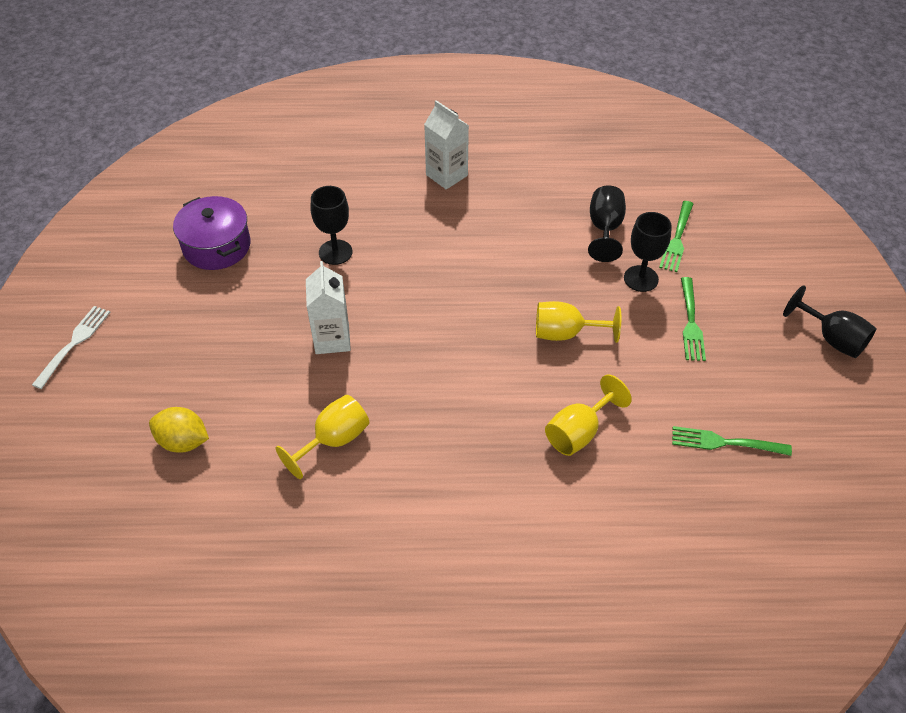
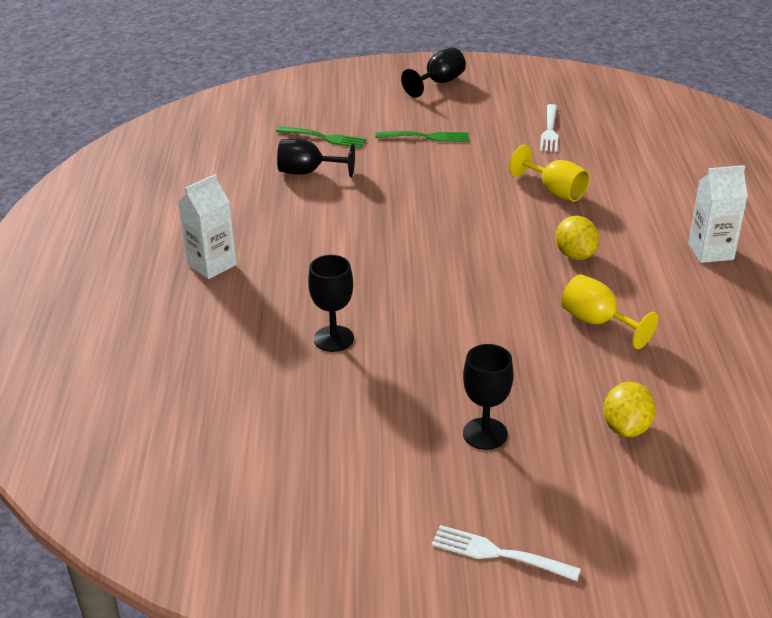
camera: 90 degrees left, 15 degrees down
purple pot [173,196,250,270] -> none
white carton [306,261,351,354] -> white carton moved to [688,165,748,263]
yellow goblet [536,301,621,343] -> none
black goblet [624,212,672,292] -> black goblet moved to [463,344,513,450]
green fork [672,426,792,456] -> white fork [540,104,558,152]
none -> yellow lemon [556,216,599,260]

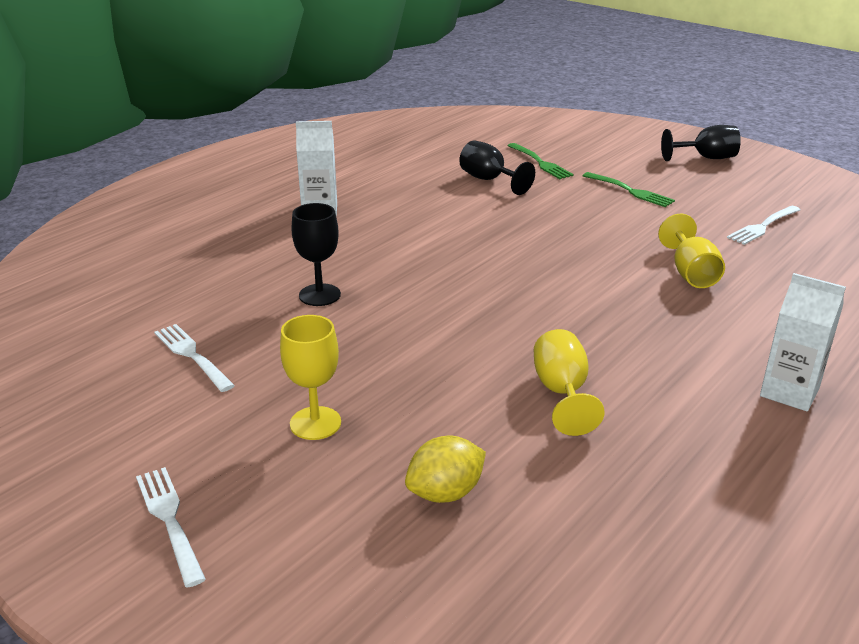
camera: 40 degrees right, 5 degrees down
black goblet [463,344,513,450] -> yellow goblet [280,315,341,440]
yellow lemon [556,216,599,260] -> none
none -> white fork [154,324,235,392]

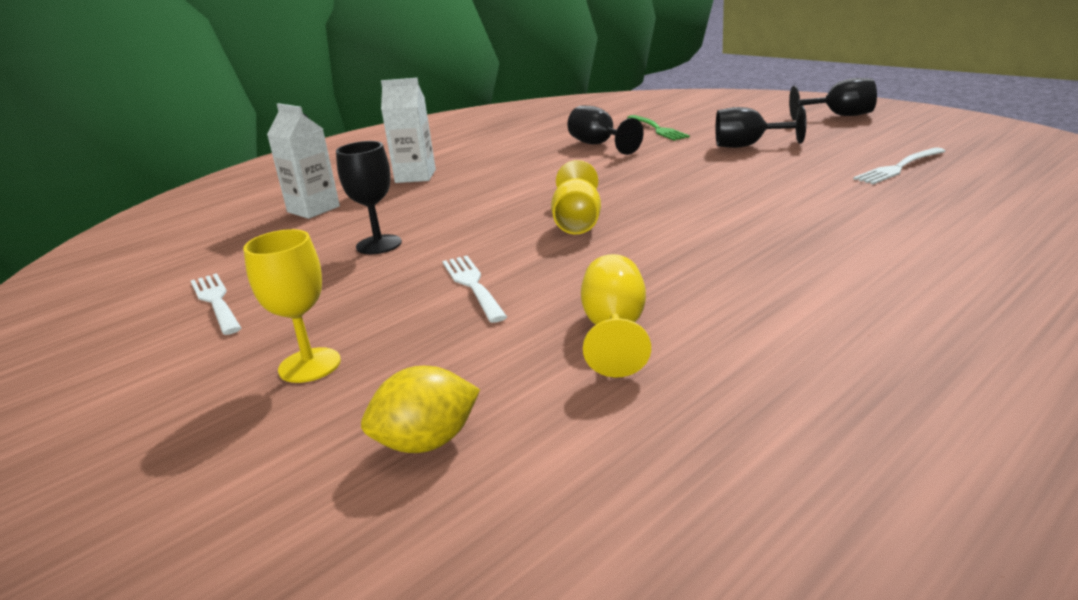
camera: 10 degrees right, 5 degrees down
white fork [136,467,206,588] -> white fork moved to [442,256,507,323]
green fork [583,172,675,207] -> black goblet [716,105,806,148]
yellow goblet [658,214,725,288] -> yellow goblet moved to [551,160,601,234]
white carton [760,273,846,411] -> white carton moved to [267,103,340,219]

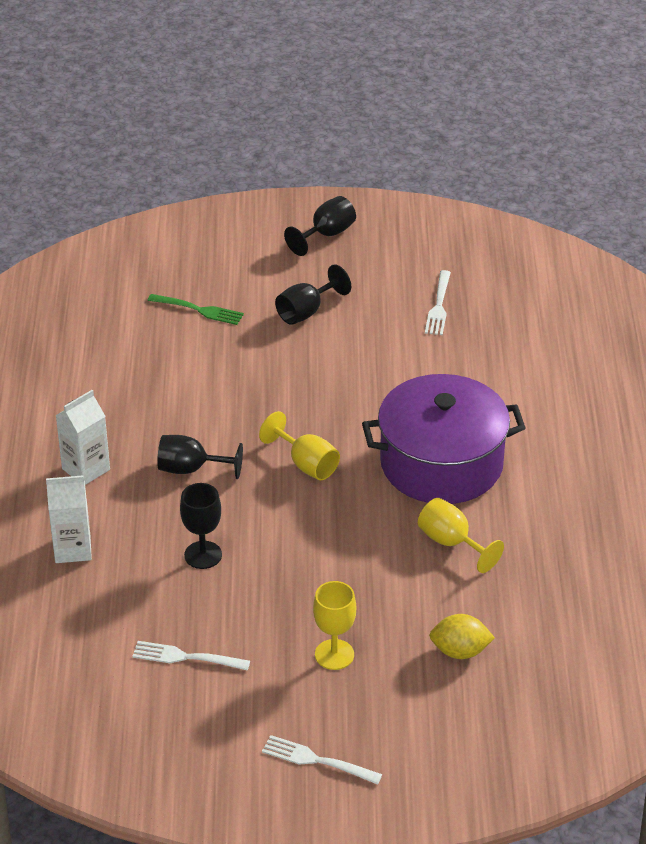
camera: 50 degrees left, 15 degrees up
yellow lemon [361,366,480,453] -> yellow lemon turned 75 degrees clockwise [429,614,495,659]
white fork [442,256,507,323] -> white fork moved to [262,735,382,785]
black goblet [567,105,644,155] -> black goblet moved to [157,435,243,479]
none -> purple pot [362,374,525,504]

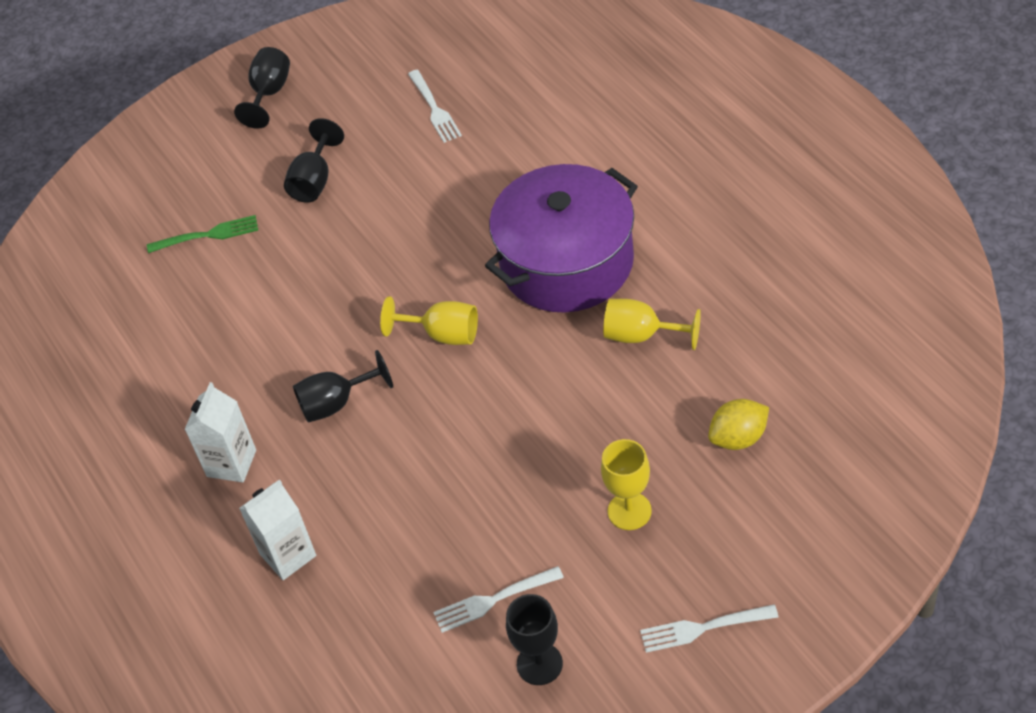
camera: 25 degrees left, 10 degrees up
black goblet [180,483,222,569] -> black goblet moved to [506,594,563,685]

